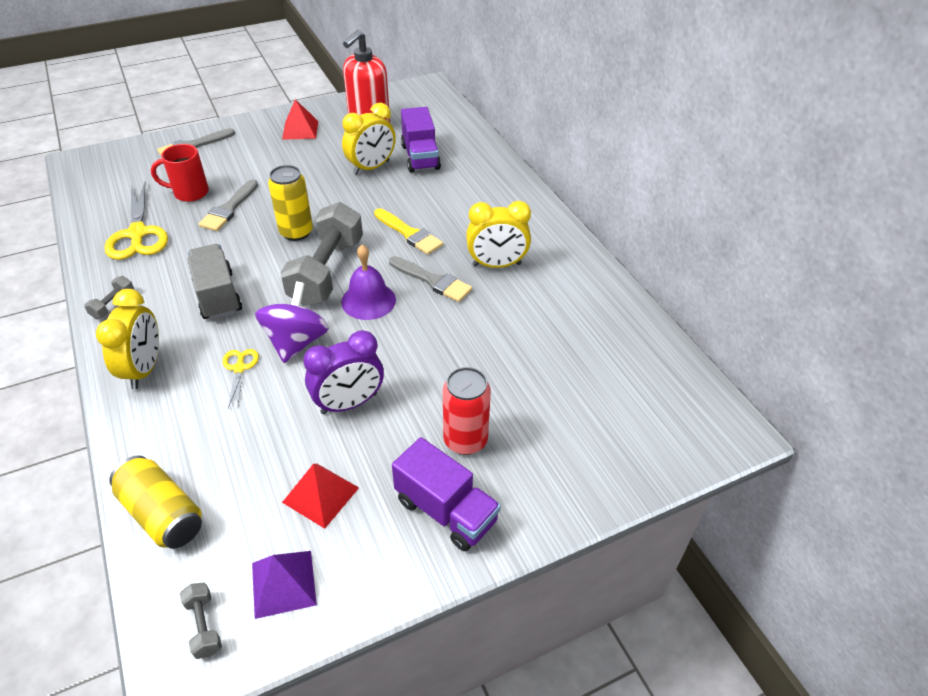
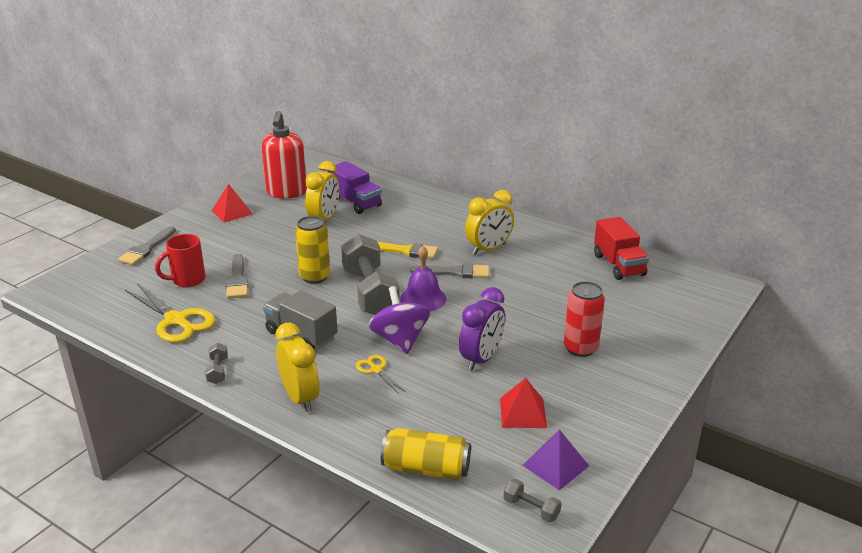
camera: 30 degrees left, 15 degrees down
purple truck [392,437,501,551] -> none
none -> red truck [594,217,649,280]

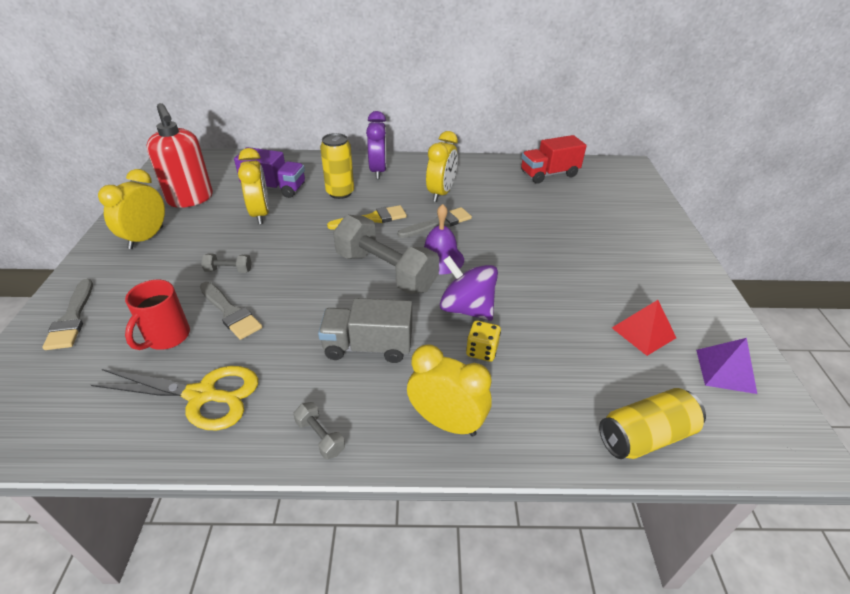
camera: 35 degrees left, 10 degrees up
red pyramid [212,184,253,222] -> yellow clock [98,169,165,249]
yellow can [295,216,330,284] -> yellow can moved to [320,133,354,199]
yellow scissors [356,355,406,394] -> yellow dice [466,320,501,362]
purple clock [459,287,505,371] -> purple clock moved to [366,111,387,179]
grey dumbbell [503,479,561,522] -> grey dumbbell moved to [201,254,252,273]
red can [564,281,605,357] -> none
red truck [594,217,649,280] -> red truck turned 120 degrees clockwise [521,135,587,184]

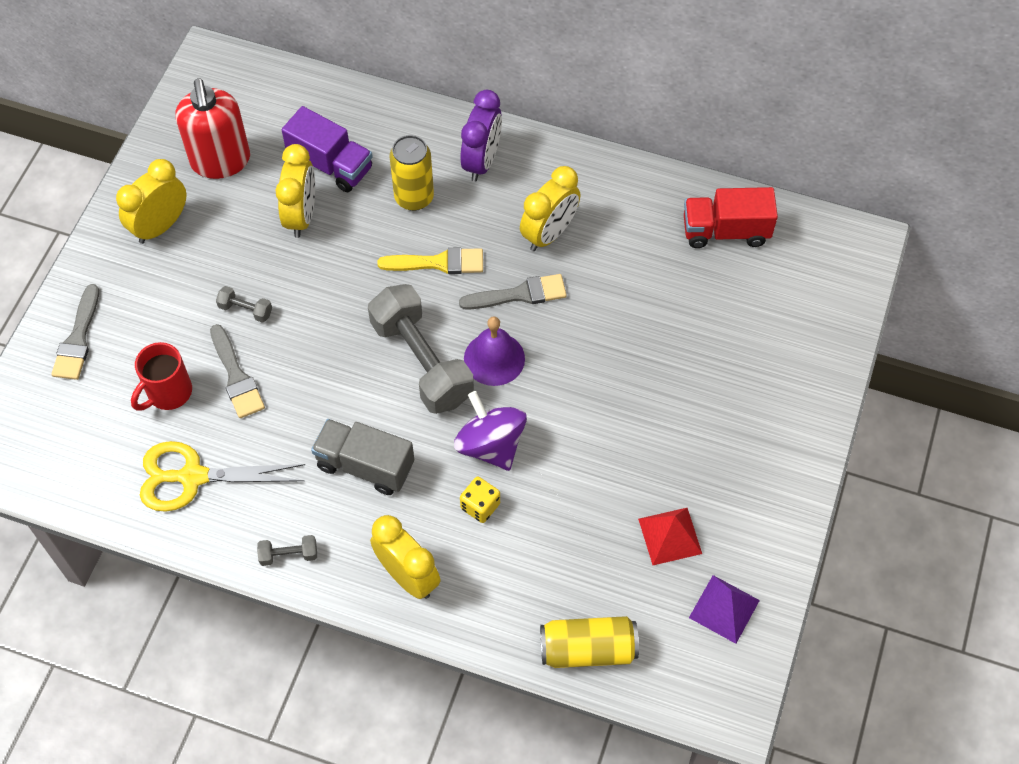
camera: 20 degrees right, 20 degrees up
yellow scissors [91,366,258,431] -> yellow scissors turned 150 degrees clockwise [140,441,305,512]
grey dumbbell [293,402,345,459] -> grey dumbbell turned 75 degrees counterclockwise [257,535,317,566]

